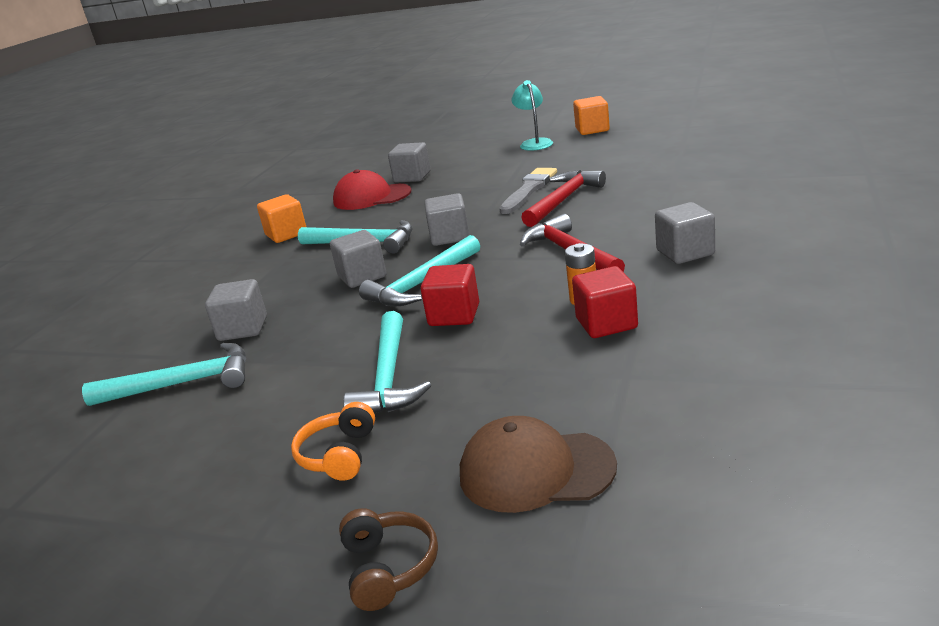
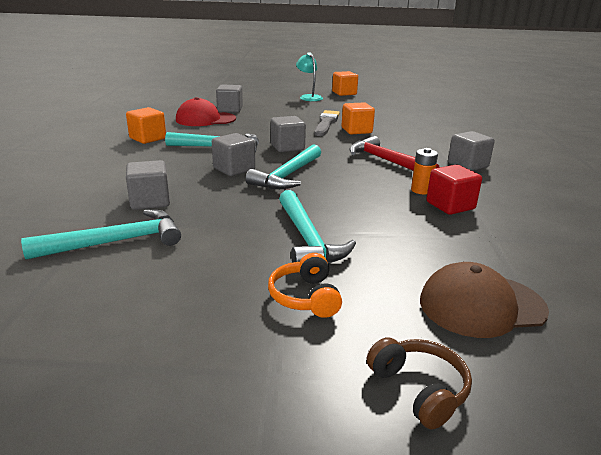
camera: 20 degrees left, 0 degrees up
red cube [420,264,479,326] -> none
red hammer [521,170,606,227] -> orange cube [342,102,375,134]

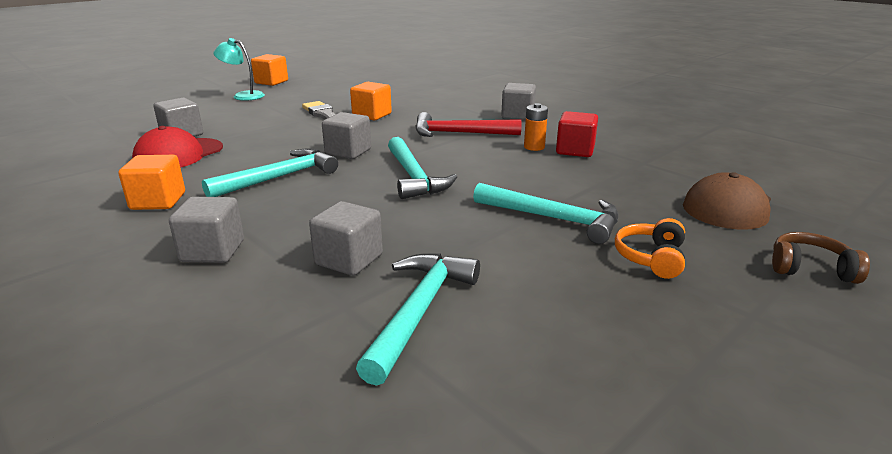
camera: 45 degrees left, 0 degrees up
grey cube [212,133,255,176] -> grey cube moved to [169,197,244,263]
orange headphones [268,253,342,318] -> orange headphones turned 75 degrees clockwise [615,218,685,279]

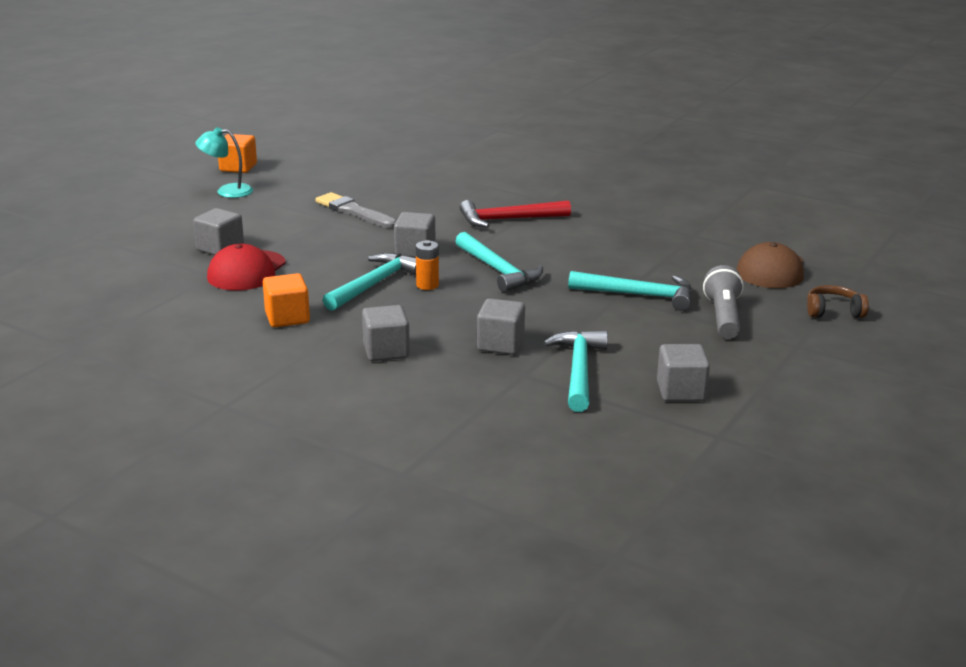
camera: 15 degrees left, 0 degrees up
orange cube [350,82,392,120] -> none
grey cube [501,83,536,121] -> grey cube moved to [657,344,710,401]
orange battery [524,103,548,151] -> orange battery moved to [416,240,439,290]
red cube [556,111,598,157] -> none
orange headphones [615,218,685,279] -> grey flashlight [703,265,744,339]

